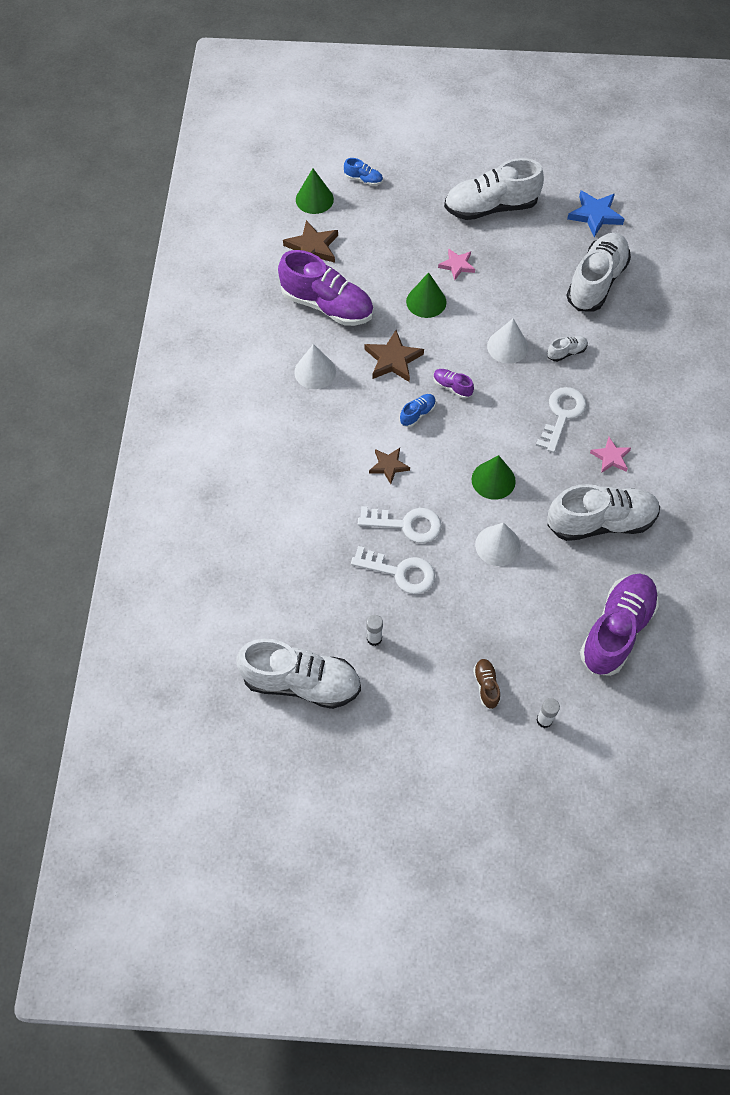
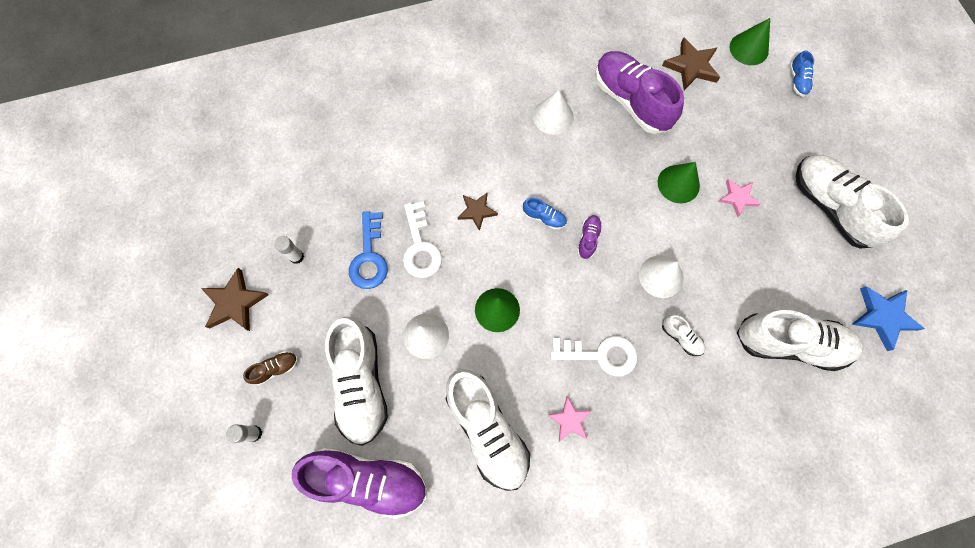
camera: 70 degrees right, 10 degrees up
white shoe [236,639,361,709] -> white shoe moved to [325,317,388,446]
purple shoe [278,250,373,326] -> purple shoe turned 135 degrees clockwise [595,51,684,134]
white key [351,546,435,594] -> blue key [349,211,388,289]
brown star [365,330,424,382] -> brown star moved to [201,268,269,331]

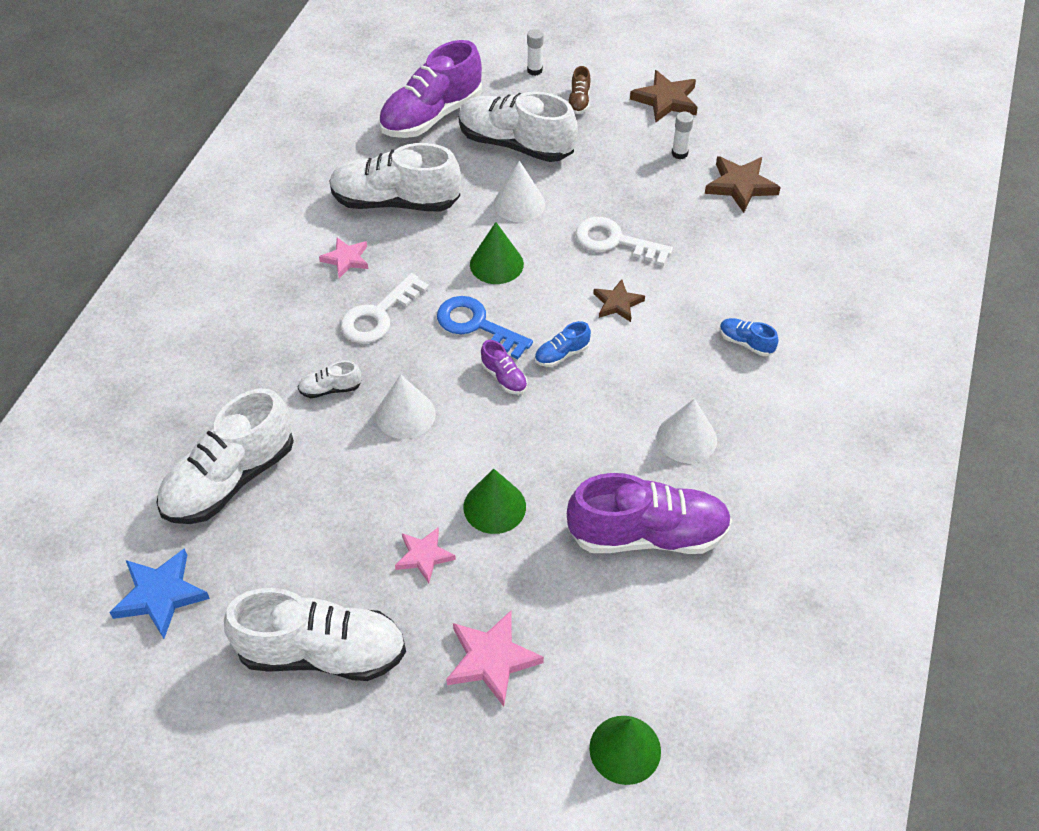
camera: 125 degrees right, 20 degrees down
blue key [349,211,388,289] -> blue key moved to [437,296,533,359]
brown star [662,37,720,90] -> brown star moved to [705,156,781,213]
blue shoe [790,50,814,97] -> blue shoe moved to [720,318,778,356]
none -> pink star [446,611,544,707]

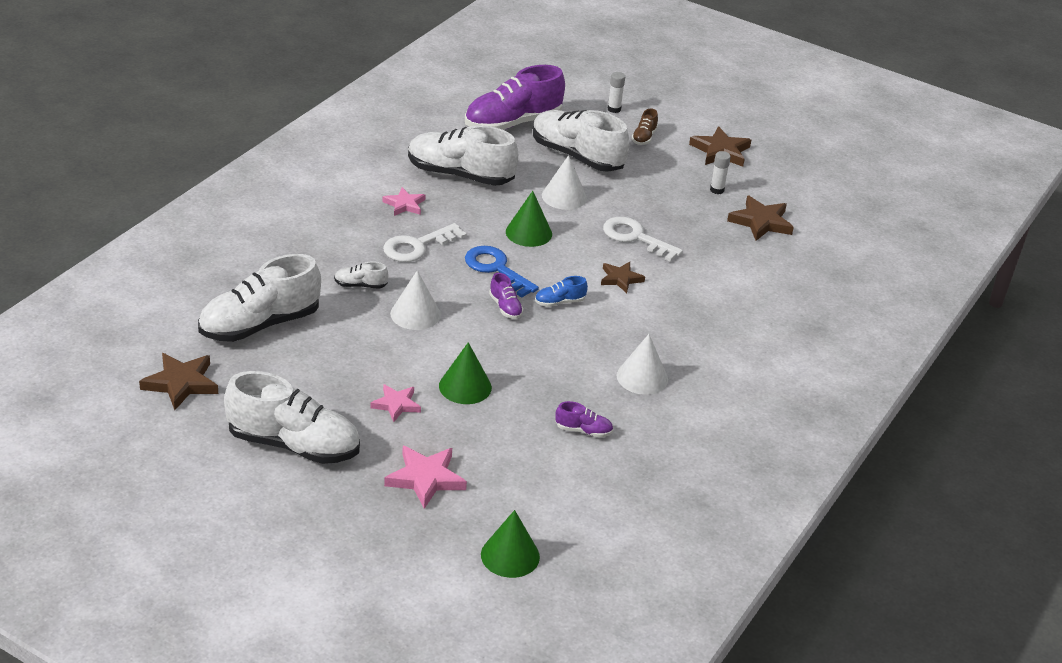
camera: 10 degrees right, 15 degrees down
blue star [109,548,210,639] -> brown star [139,353,218,410]
purple shoe [567,473,732,554] -> purple shoe [555,401,613,437], size x0.43
blue shoe [720,318,778,356] -> none

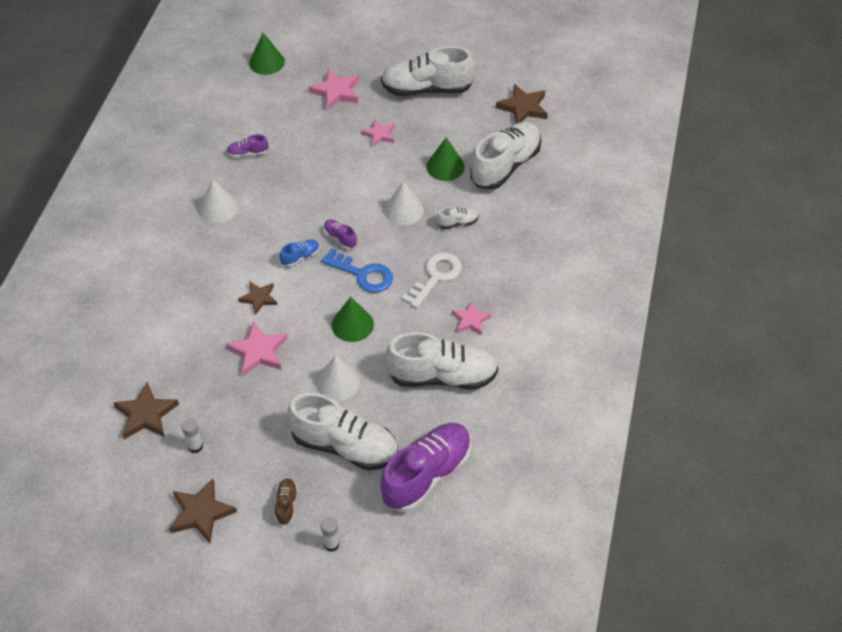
camera: 165 degrees right, 15 degrees up
green cone [439,342,492,404] -> green cone moved to [426,137,465,181]
white key [603,217,683,262] -> pink star [226,321,288,376]

